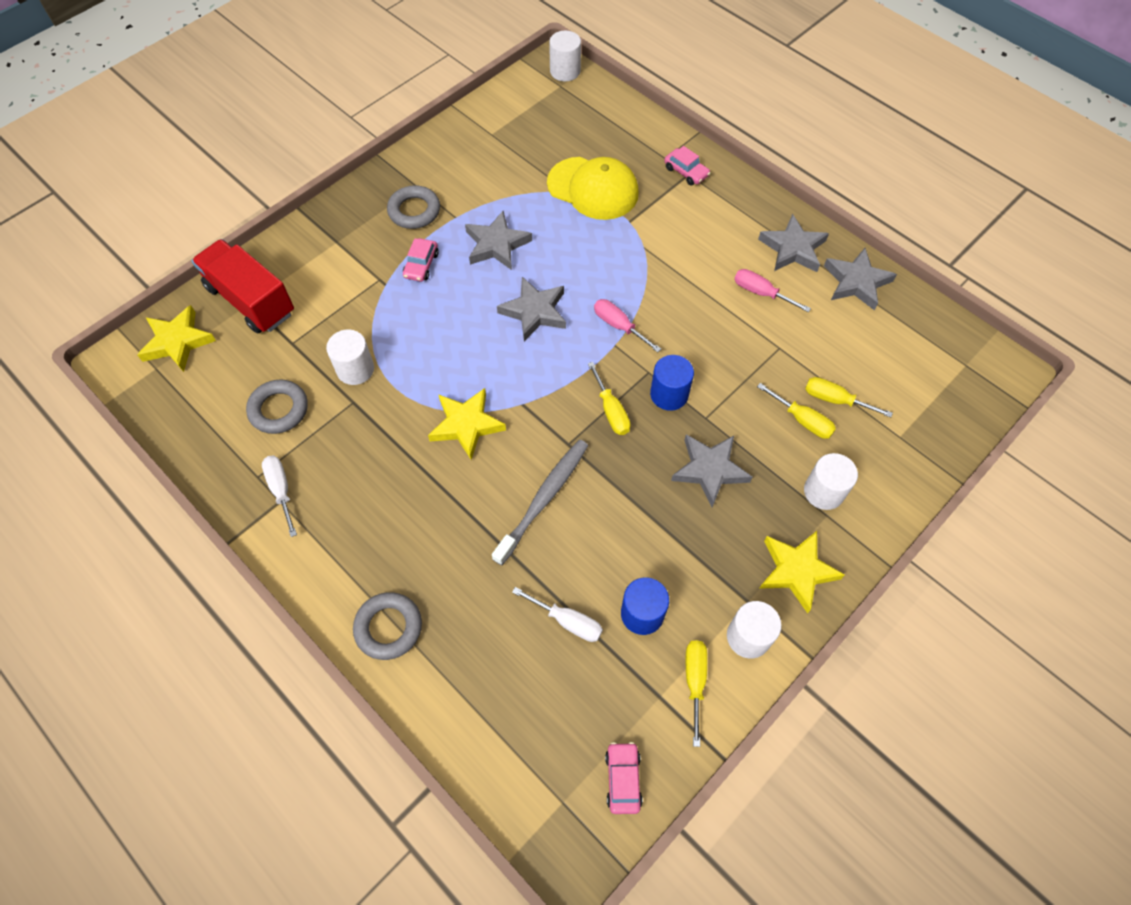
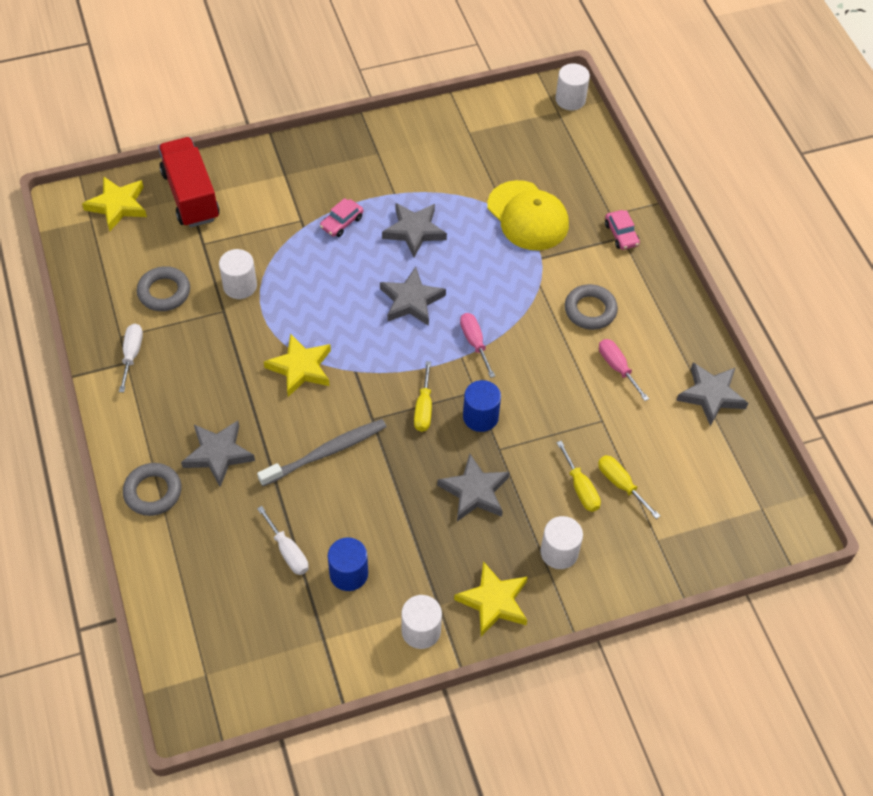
camera: 25 degrees right, 5 degrees down
grey ring [387,185,440,229] -> grey ring moved to [565,284,618,330]
pink car [605,742,643,814] -> none
yellow screwdriver [686,640,707,747] -> none
grey star [758,214,829,272] -> grey star moved to [181,420,255,487]

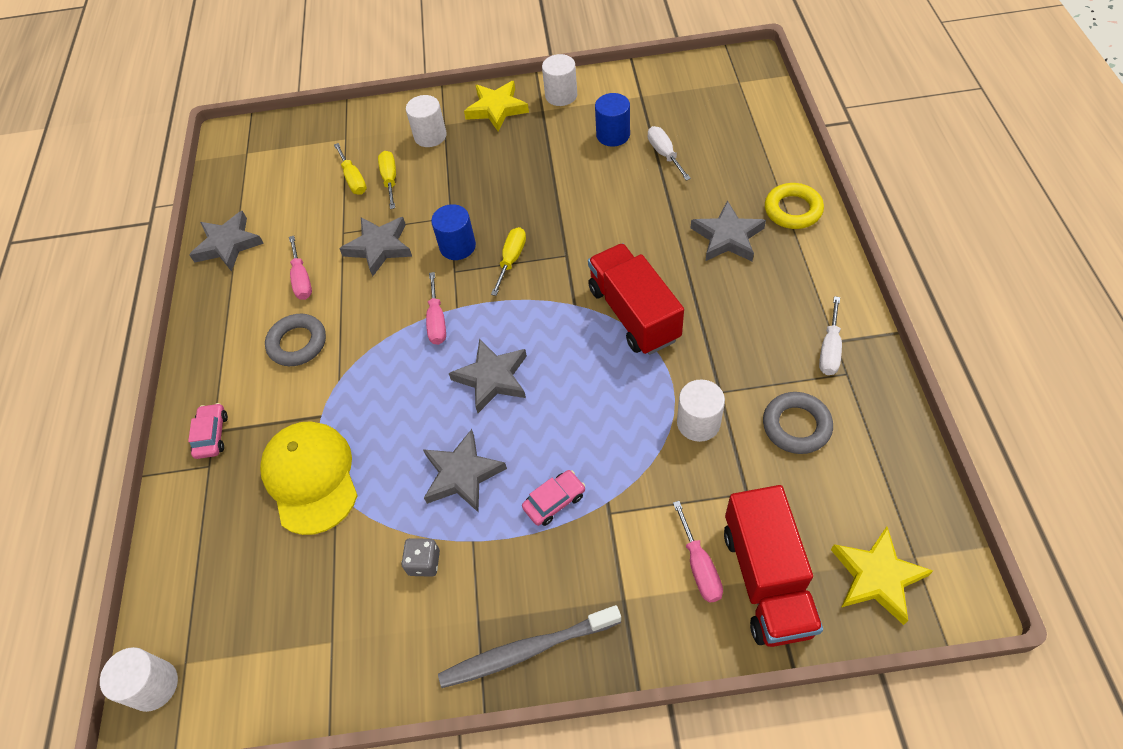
camera: 160 degrees left, 0 degrees up
grey ring [123,463,181,516] -> yellow ring [765,183,824,229]
grey toothbrush [257,419,386,486] -> grey toothbrush moved to [438,605,621,688]
yellow star [264,333,331,397] -> red truck [588,243,684,355]
grey star [437,454,509,521] -> grey star moved to [339,217,412,276]
none -> grey dice [402,538,440,577]
none -> pink screwdriver [673,501,723,603]

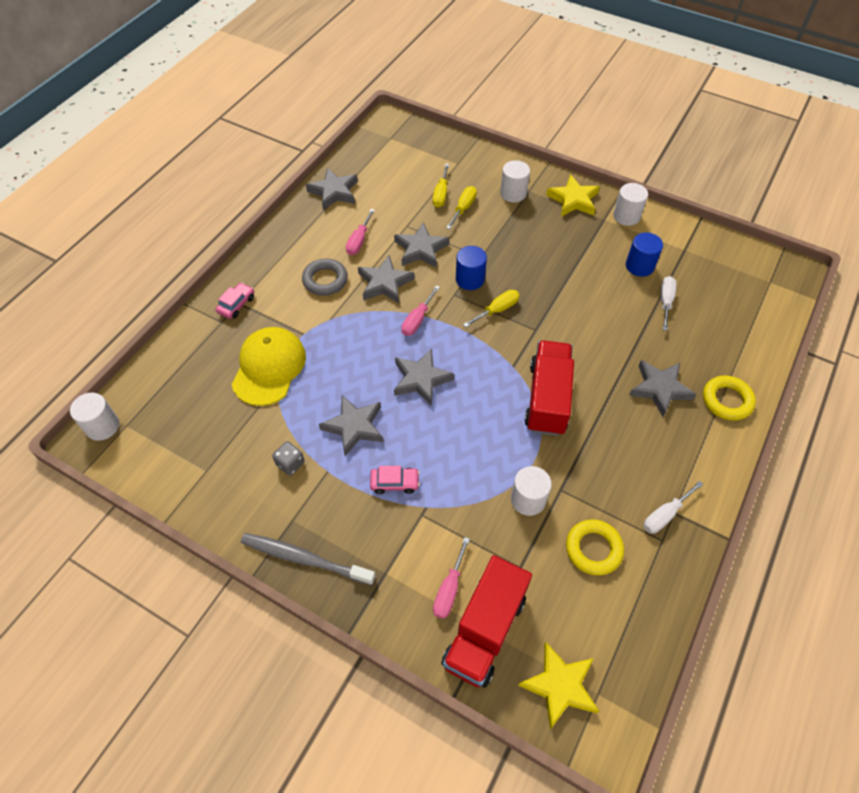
camera: 30 degrees right, 0 degrees up
grey ring [763,392,833,454] -> yellow ring [566,519,624,575]
none -> grey star [358,255,415,304]

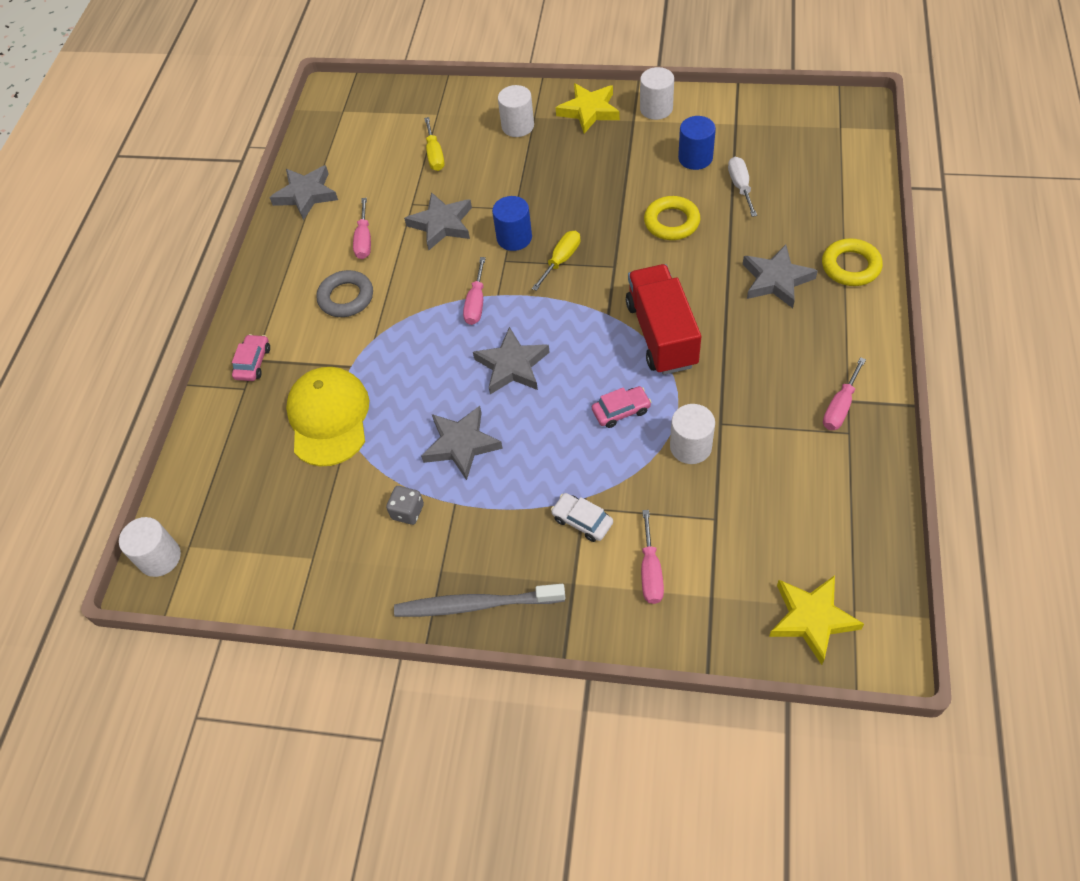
camera: 15 degrees left, 0 degrees up
grey star [358,255,415,304] -> none
pink car [370,466,420,494] -> pink car moved to [592,386,651,428]
red truck [441,555,532,688] -> none
yellow screwdriver [446,186,477,229] -> none
yellow ring [566,519,624,575] -> yellow ring moved to [644,196,700,240]
white screwdriver [643,481,704,534] -> pink screwdriver [823,357,866,430]
none -> white car [551,493,613,542]

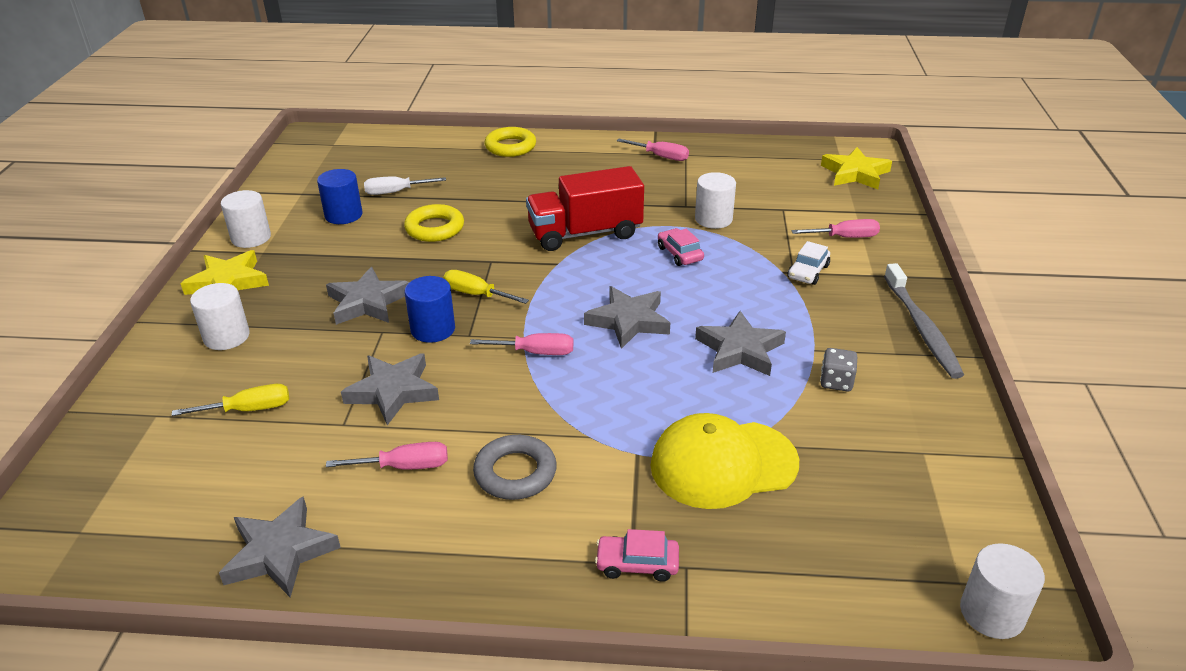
camera: 100 degrees left, 20 degrees down
grey star [743,244,818,308] -> grey star moved to [326,267,409,325]

